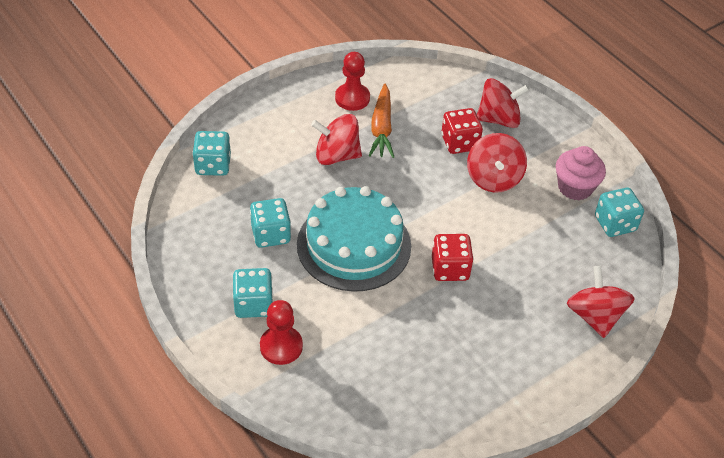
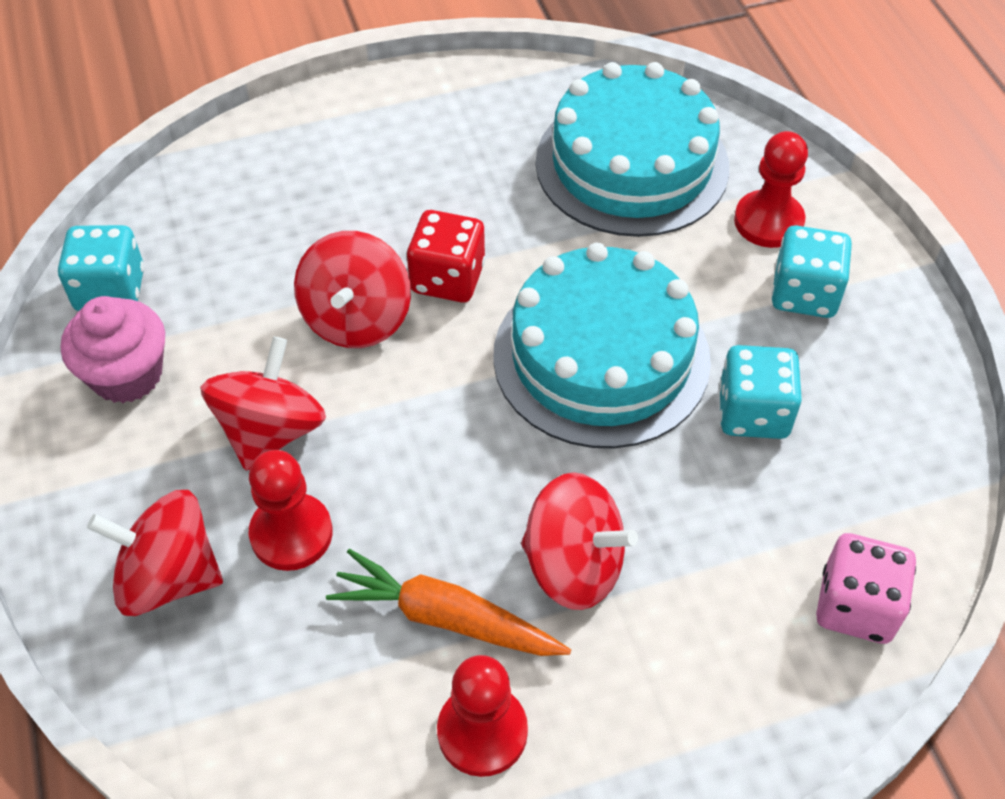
camera: 160 degrees left, 5 degrees up
turquoise dice [192,131,231,176] -> pink dice [816,533,916,644]
orange carrot [369,84,394,158] -> orange carrot turned 90 degrees counterclockwise [326,549,571,656]
red dice [441,108,483,154] -> red pawn [249,450,333,571]
red spinning top [567,266,635,338] -> red spinning top moved to [294,231,411,348]
none -> turquoise cake [536,62,729,237]

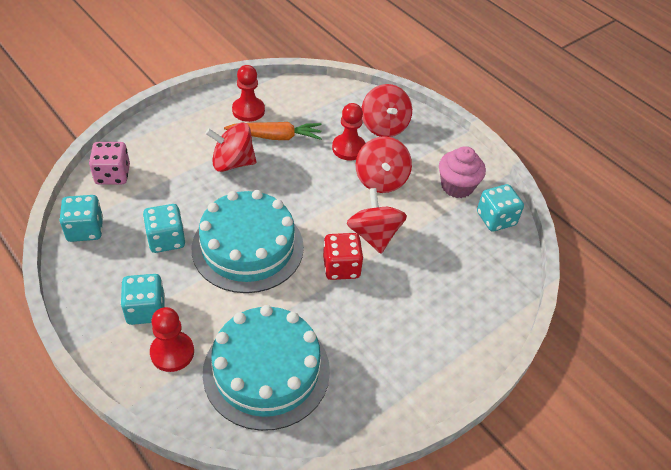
camera: 155 degrees right, 5 degrees down
red spinning top [87,490,223,616] -> red spinning top turned 90 degrees clockwise [362,84,412,137]
none -> turquoise dice [59,195,103,242]

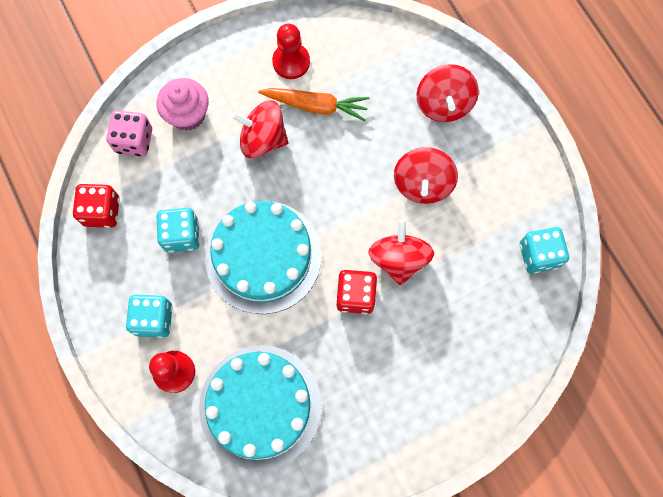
camera: 15 degrees right, 25 degrees up
turquoise dice [59,195,103,242] -> red dice [73,184,120,228]
red pawn [332,103,366,160] -> none
pink cupcake [439,146,486,198] -> pink cupcake moved to [157,78,209,131]

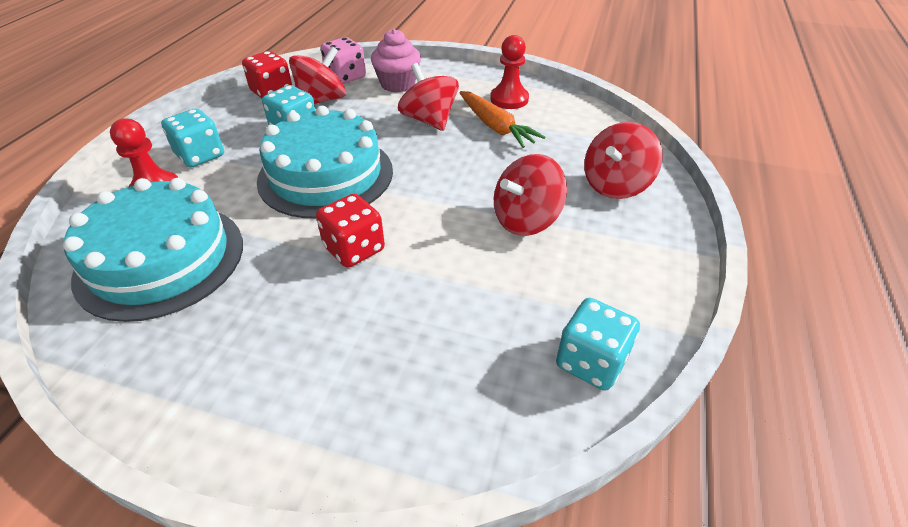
camera: 45 degrees right, 30 degrees down
red spinning top [368,220,434,285] -> red spinning top moved to [289,46,346,104]

